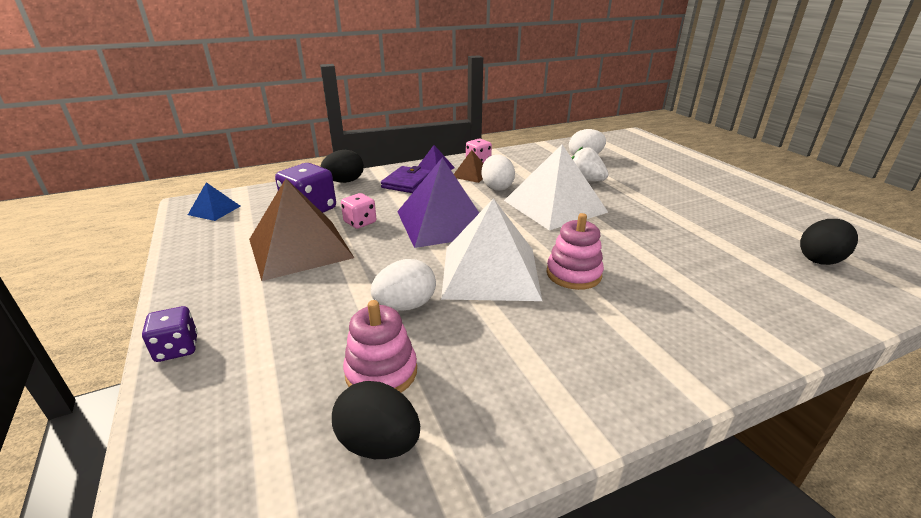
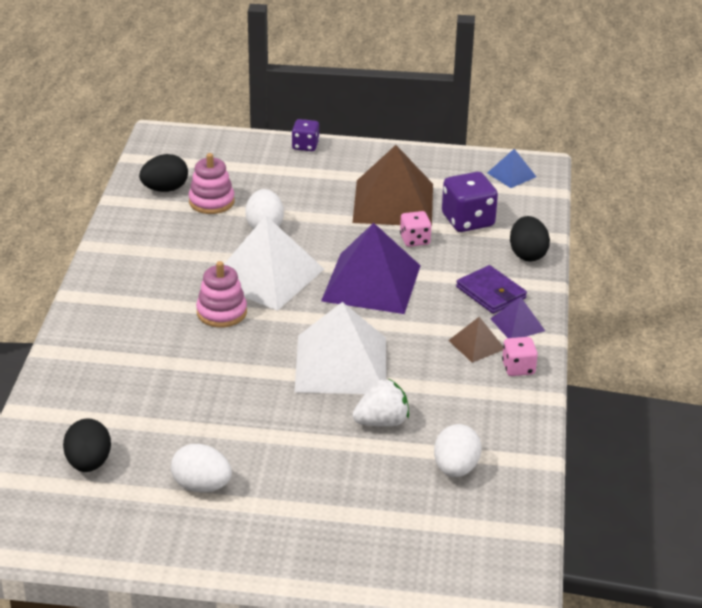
camera: 120 degrees right, 5 degrees up
white egg [481,154,515,191] -> white egg moved to [171,444,232,492]

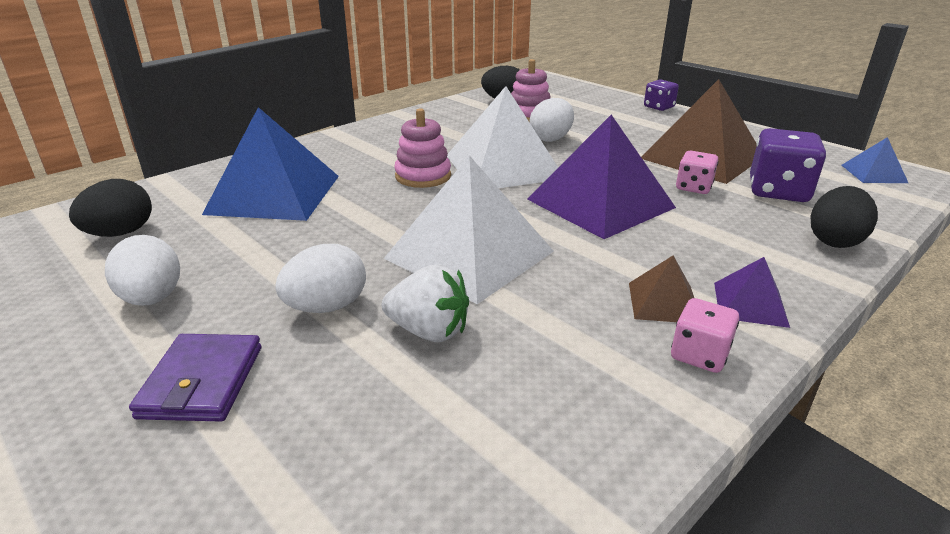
camera: 40 degrees right, 5 degrees down
white egg [434,424,482,477] -> white egg moved to [275,244,366,313]
purple wallet [456,265,527,314] -> purple wallet moved to [129,334,261,422]
none -> blue pyramid [202,107,339,221]

